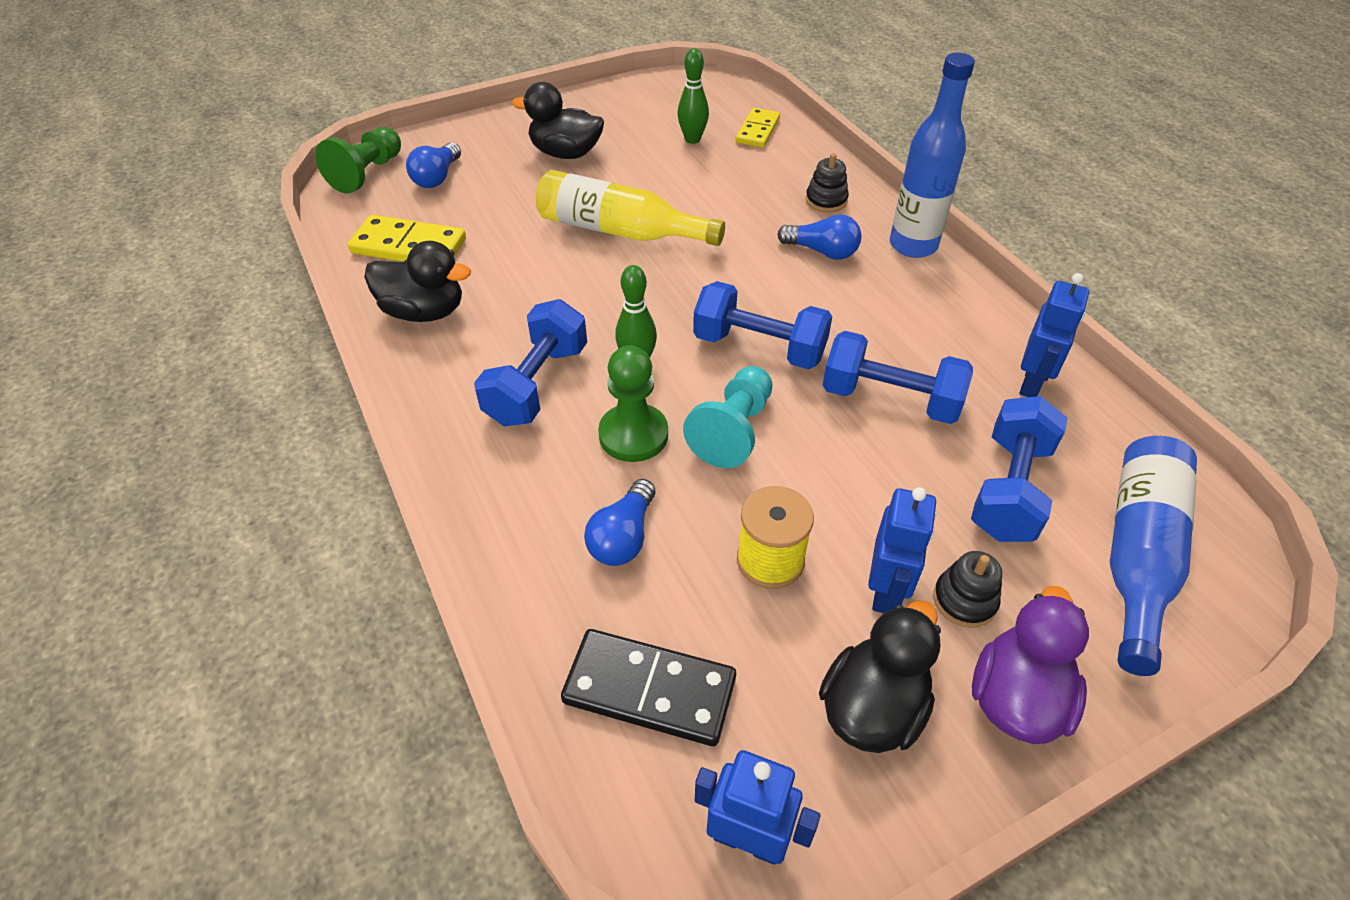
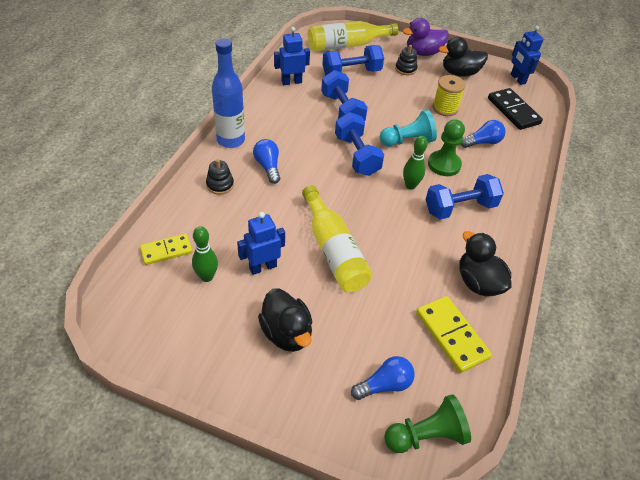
camera: 135 degrees left, 0 degrees up
blue robot [868,487,936,613] -> blue robot moved to [237,212,285,275]
blue bottle [1110,436,1197,676] -> yellow bottle [308,21,398,51]

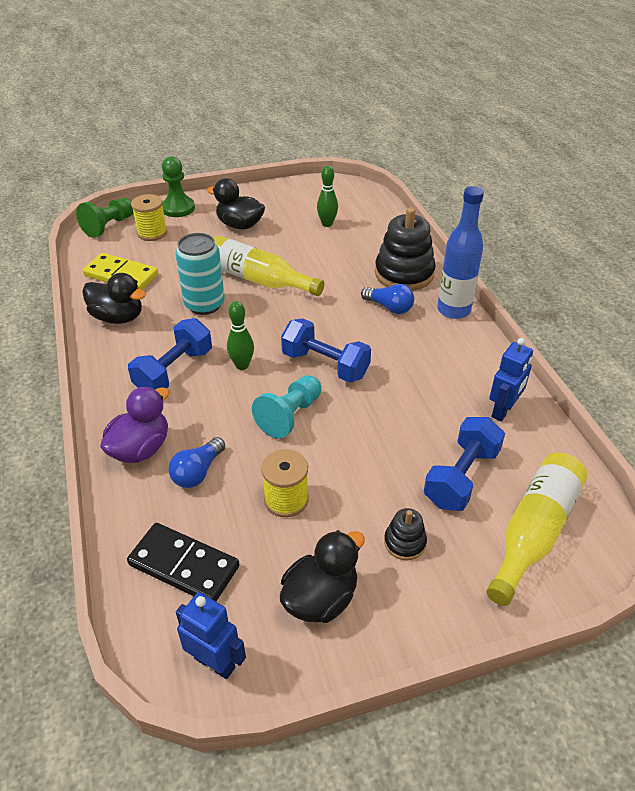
camera: 145 degrees right, 5 degrees down
yellow domino [140,234,192,265] -> none
black stacking toy [206,159,234,195] -> black stacking toy [375,208,436,291], size x2.06
blue robot [237,212,285,275] -> none
blue dumbbell [321,70,368,121] -> none
blue light bulb [351,356,415,400] -> yellow spool [131,194,167,241]
purple duck [403,18,449,56] -> purple duck moved to [100,387,169,463]
green pawn [428,119,465,176] -> green pawn moved to [162,156,195,217]
none -> turquoise can [175,233,225,315]

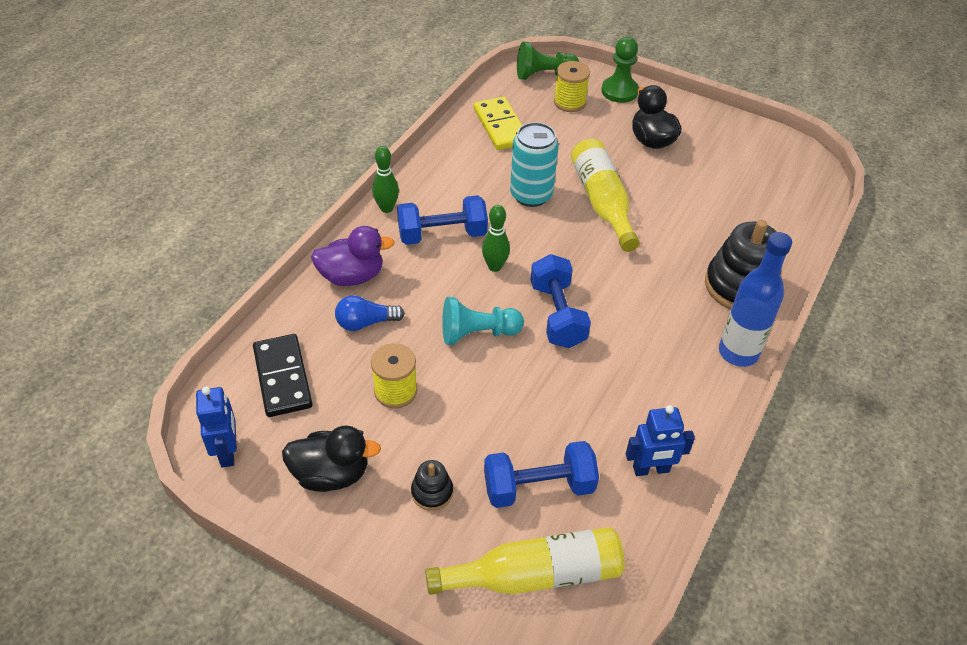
camera: 45 degrees right, 5 degrees up
black duck [82,273,146,324] -> none
green bowling pin [317,165,338,227] -> green bowling pin moved to [372,146,399,213]
blue light bulb [361,284,414,314] -> none

